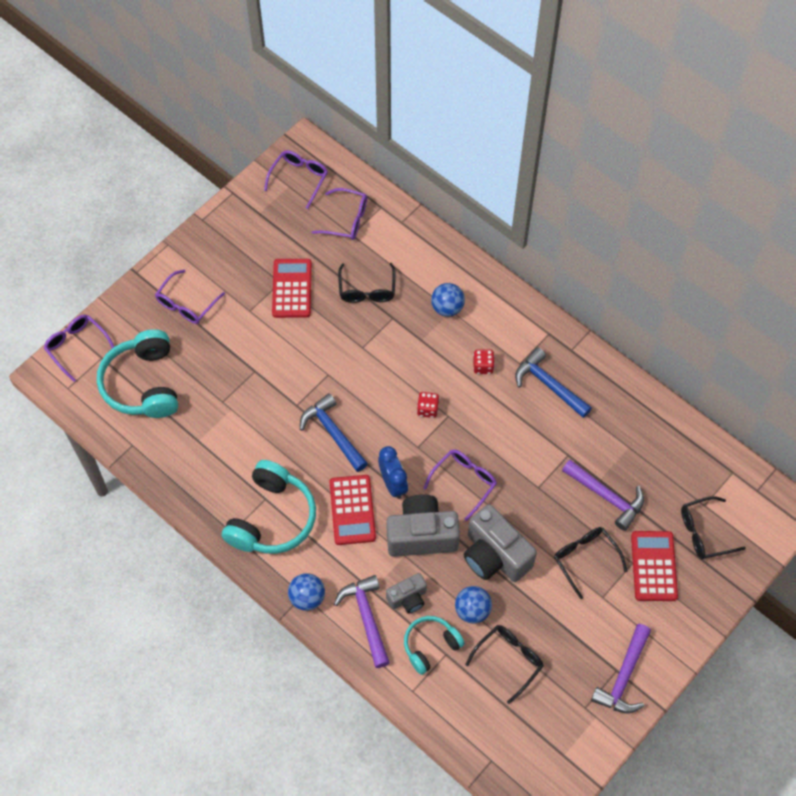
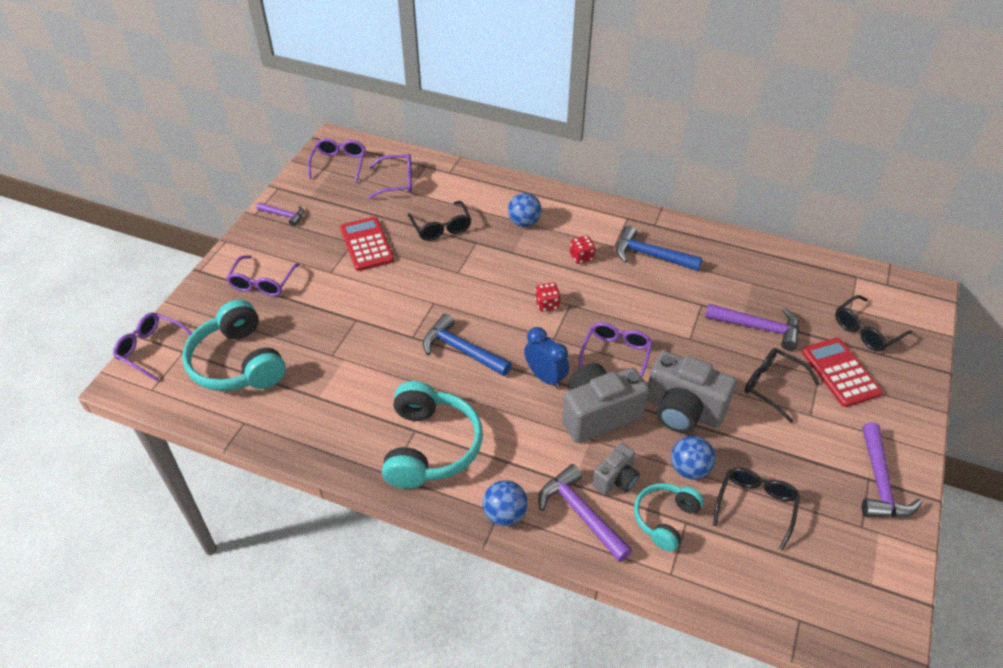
camera: 20 degrees left, 15 degrees down
red calculator [329,475,376,545] -> none
none -> purple hammer [257,203,304,226]

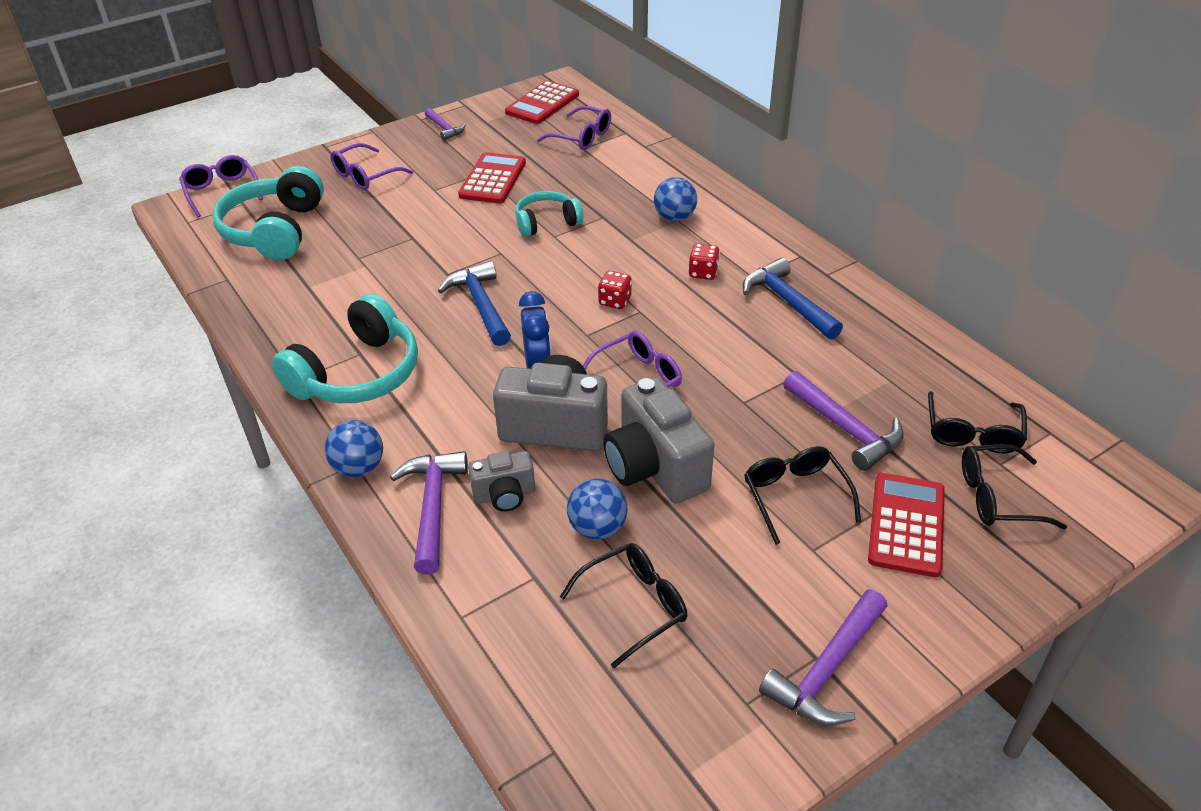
camera: 35 degrees right, 5 degrees down
purple glasses [308,138,366,183] -> red calculator [505,80,579,124]
black glasses [408,201,471,241] -> black glasses moved to [928,391,1027,453]
turquoise headphones [634,483,704,552] -> turquoise headphones moved to [515,191,583,237]

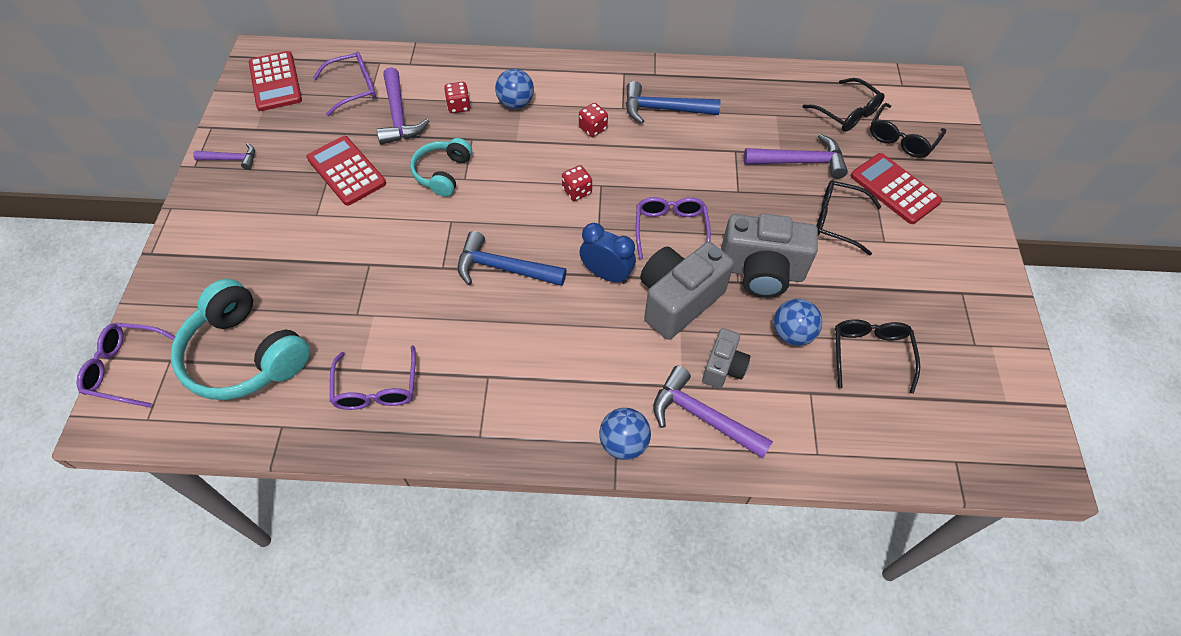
camera: 55 degrees left, 15 degrees up
turquoise headphones [272,294,418,403] -> none
purple glasses [330,143,413,190] -> purple glasses moved to [330,345,416,410]
purple hammer [759,589,887,725] -> purple hammer moved to [377,67,429,145]
none -> red dice [444,82,471,113]

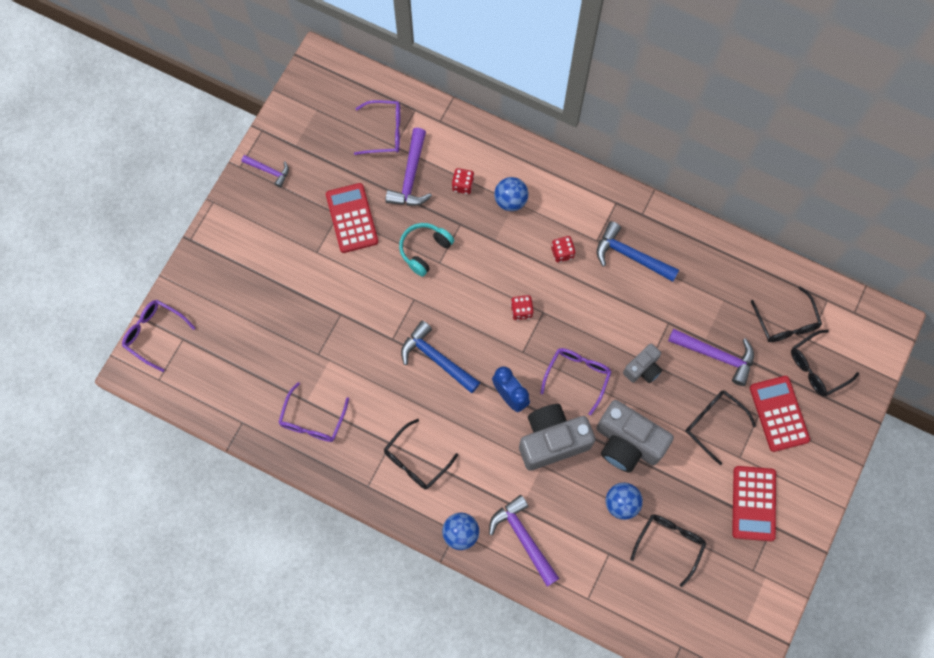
camera: 25 degrees right, 15 degrees up
turquoise headphones [171,279,310,400] -> none
red calculator [249,51,302,111] -> red calculator moved to [732,466,776,541]
grey camera [702,328,751,389] -> grey camera moved to [623,343,662,383]
none -> black glasses [384,419,458,490]

